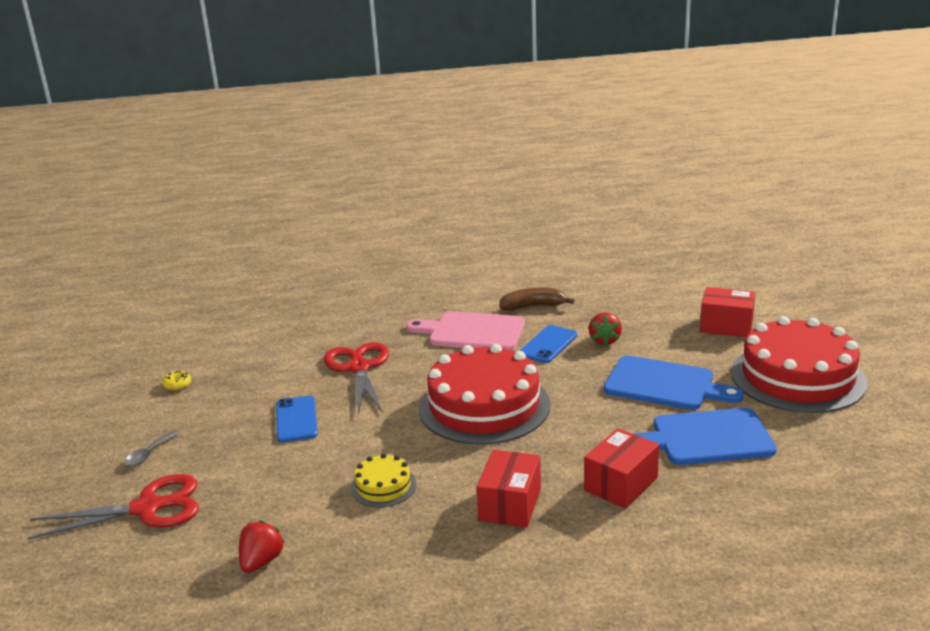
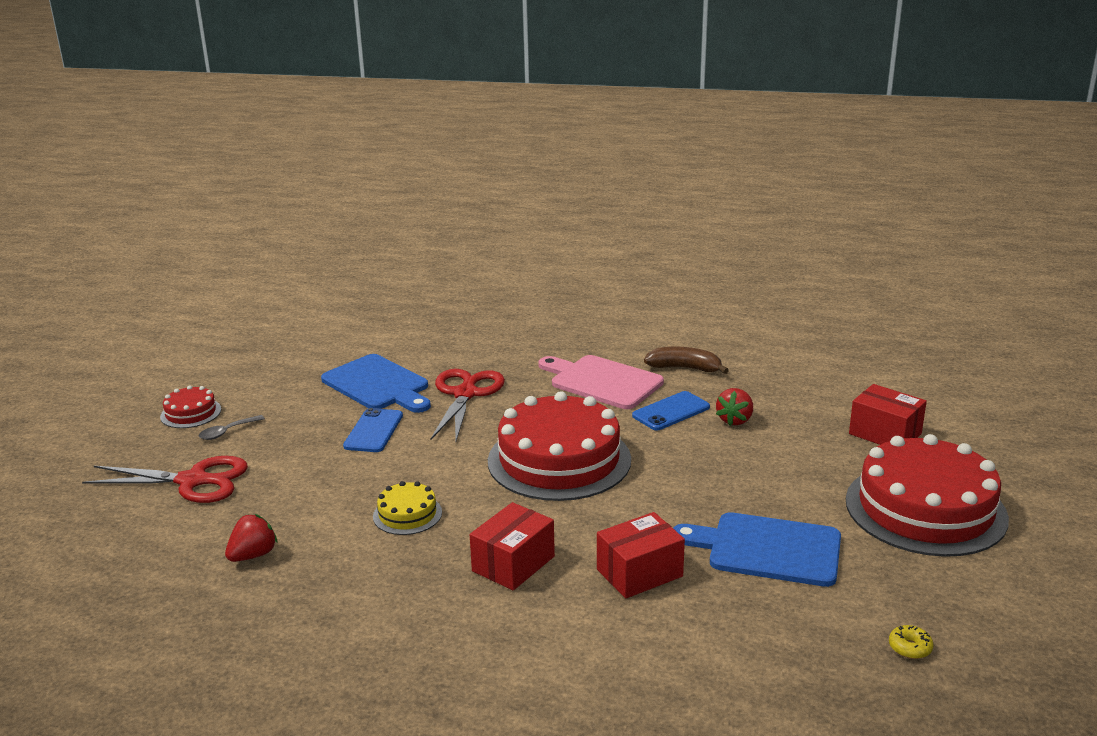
camera: 20 degrees right, 0 degrees up
yellow donut [162,371,192,391] -> yellow donut moved to [889,625,934,659]
blue cutting board [604,356,744,410] -> blue cutting board moved to [321,354,431,413]
none -> red cake [160,385,221,428]

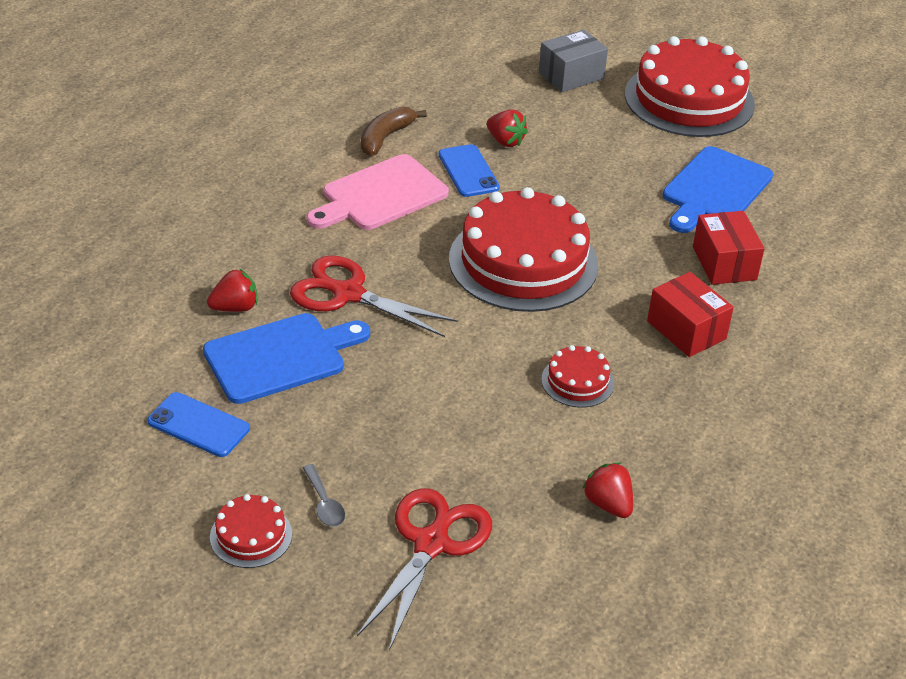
camera: 75 degrees left, 15 degrees up
blue phone [343,408,403,452] -> blue phone moved to [147,392,250,457]
yellow cake [373,481,442,535] -> red cake [541,345,614,408]
red box [849,384,927,445] -> grey box [539,29,608,92]
yellow donut [889,625,934,659] -> none
none -> red strawberry [207,269,258,312]

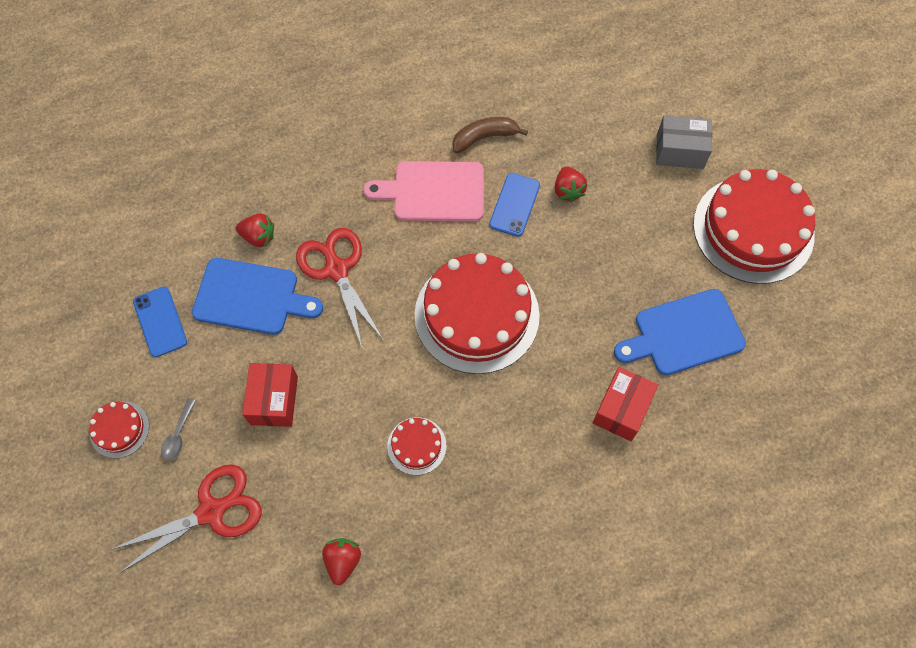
camera: 40 degrees right, 25 degrees up
red box [647,272,734,357] -> red box moved to [242,363,298,427]

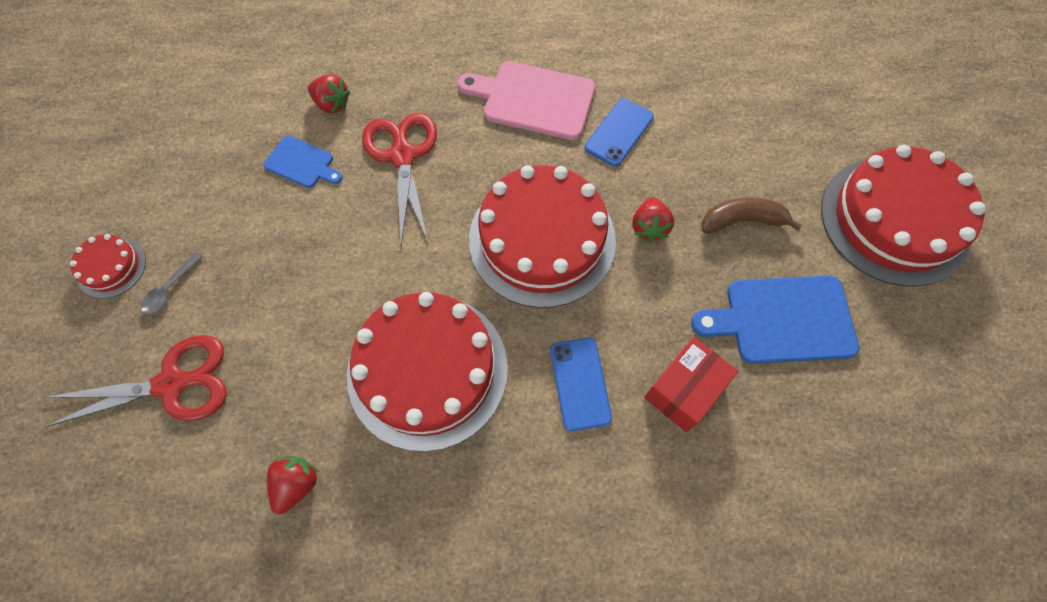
camera: 15 degrees right, 0 degrees up
blue phone [133,287,187,357] -> blue phone moved to [550,338,612,431]
blue cutting board [192,258,323,335] -> blue cutting board [264,135,343,188], size x0.56
red box [242,363,298,427] -> none
red cake [387,417,446,475] -> red cake [347,292,508,452], size x2.24
brown banana [452,117,528,153] -> brown banana moved to [701,197,802,233]
red strawberry [555,166,587,203] -> red strawberry moved to [632,197,674,243]
grey box [656,115,712,169] -> none

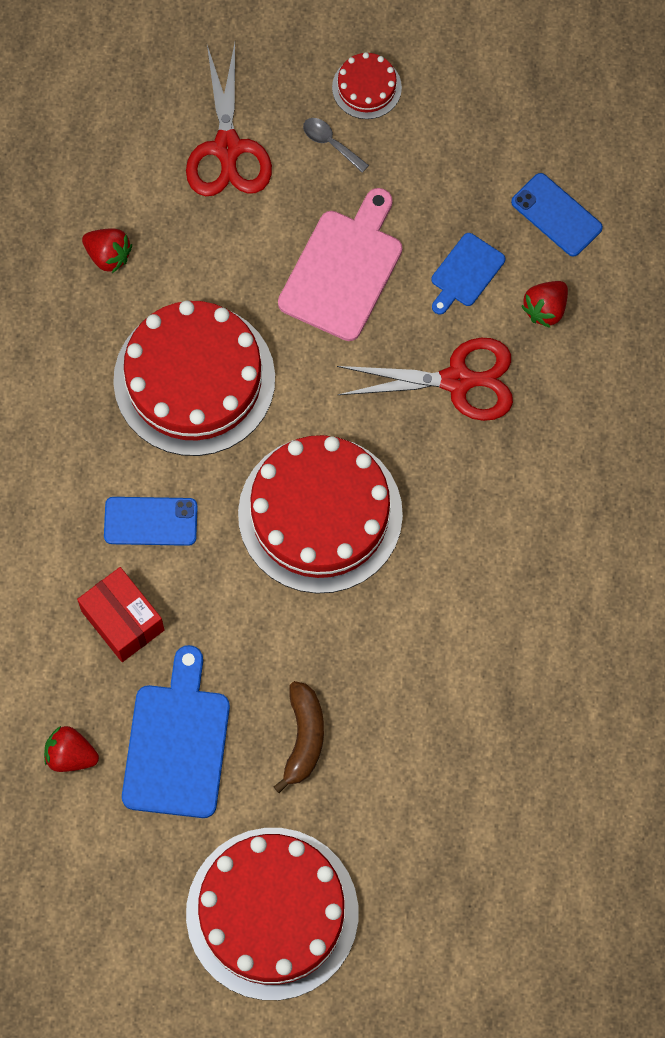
camera: 100 degrees right, 5 degrees up
pink cutting board [457,61,595,140] -> pink cutting board moved to [278,188,402,341]
blue phone [585,98,654,167] -> blue phone moved to [511,173,603,257]
red strawberry [632,197,674,243] -> red strawberry moved to [44,726,99,772]

